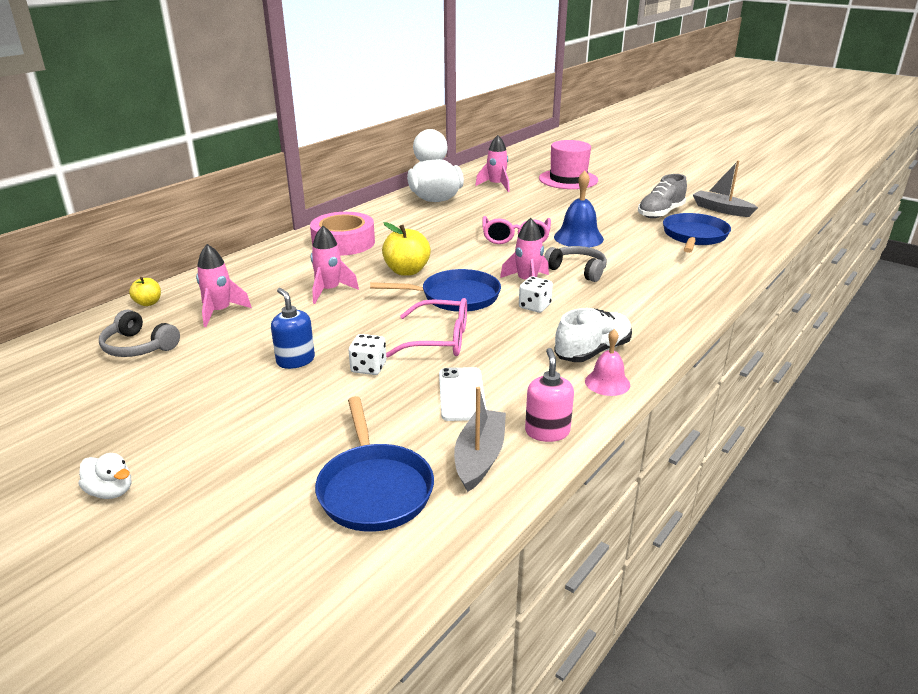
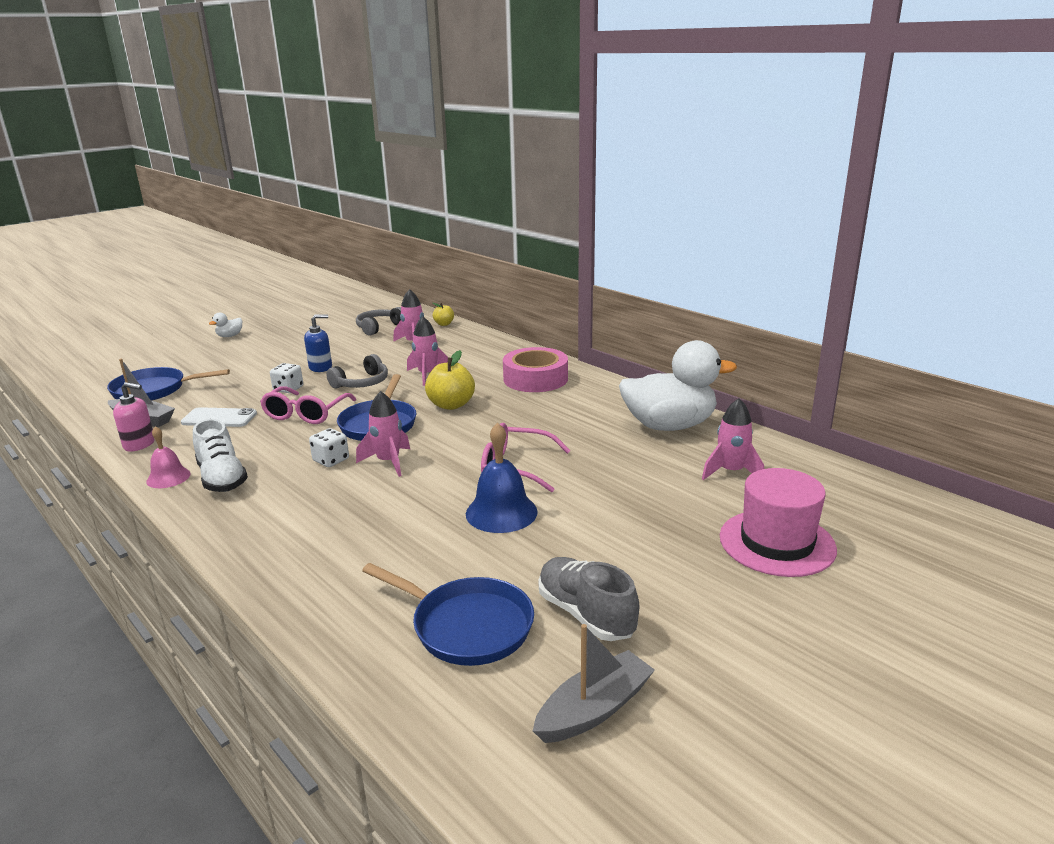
camera: 100 degrees right, 5 degrees down
grey headphones [544,246,607,282] -> grey headphones moved to [326,354,388,388]

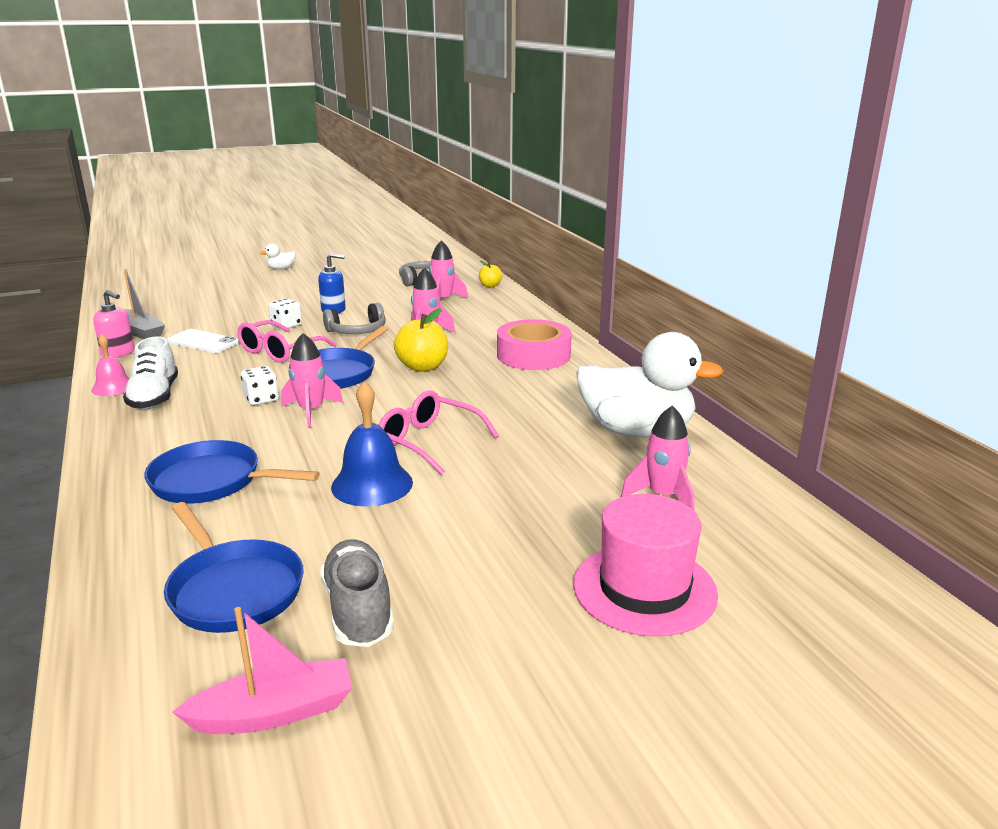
camera: 20 degrees right, 0 degrees up
blue pan [107,367,230,401] -> blue pan moved to [144,440,320,504]
grey boat [533,624,655,743] -> pink boat [172,607,352,734]

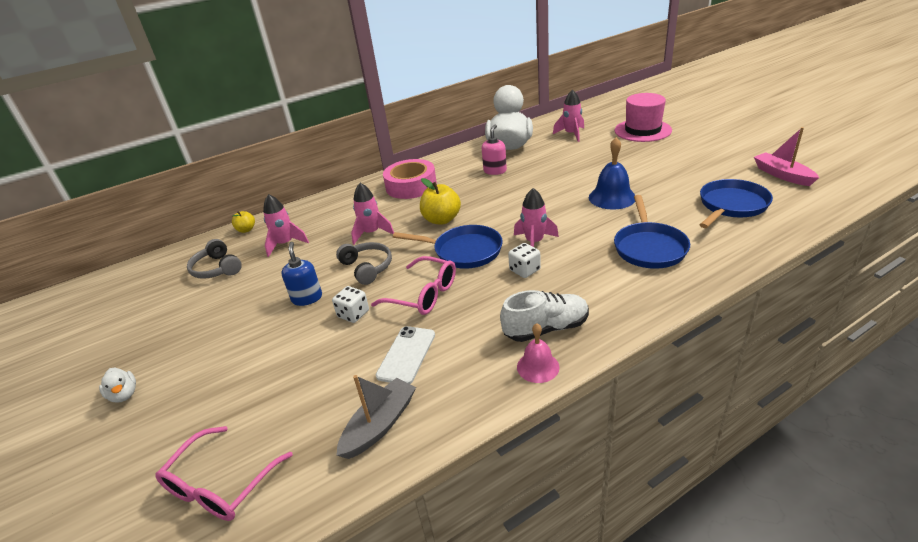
camera: 95 degrees left, 10 degrees up
pink soap dispenser [93,290,135,358] -> pink soap dispenser moved to [482,125,507,175]
grey shoe [320,539,394,647] -> none
pink glasses [379,390,499,475] -> pink glasses moved to [155,426,293,521]

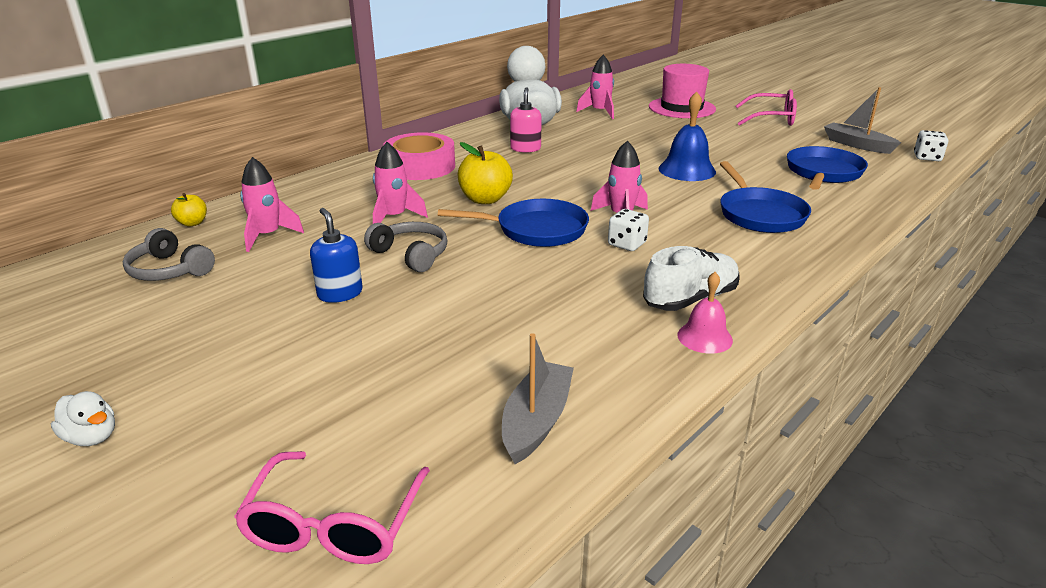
camera: 20 degrees left, 5 degrees down
white dice [332,286,369,323] -> white dice moved to [914,130,949,161]
pink glasses [371,256,456,315] -> pink glasses moved to [736,89,797,126]
white phone [376,326,435,384] -> none
pink boat [754,127,819,186] -> grey boat [824,87,901,154]

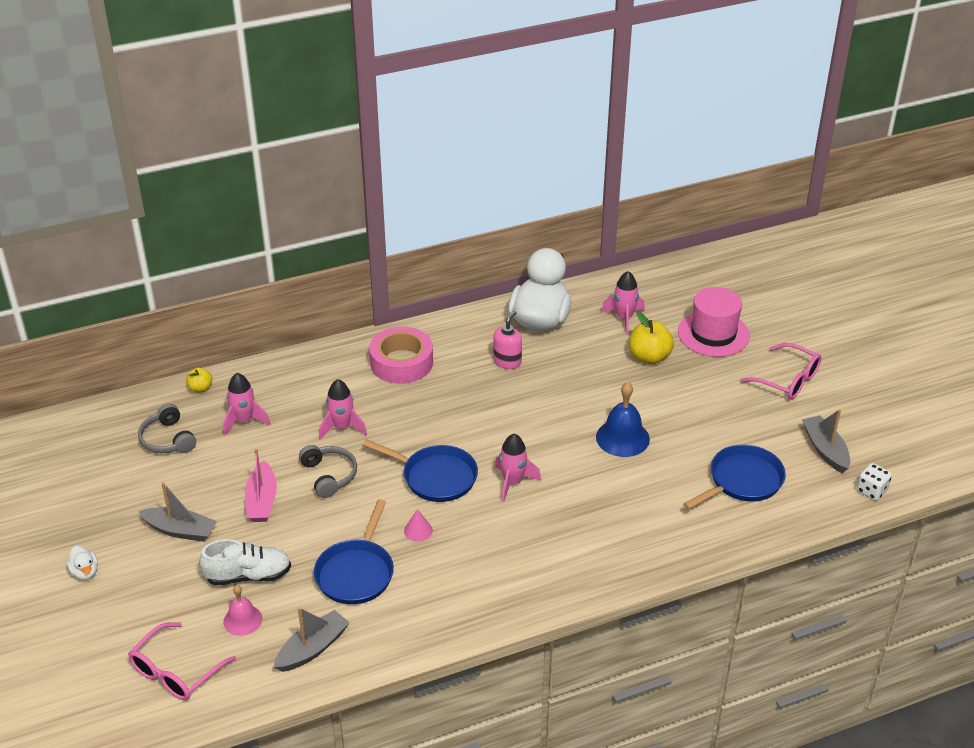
camera: 25 degrees right, 10 degrees up
blue soap dispenser [310,208,363,303] -> pink boat [245,448,277,522]
yellow apple [458,142,513,204] -> yellow apple moved to [629,312,674,364]
white dice [608,209,649,251] -> none
white shoe [643,246,740,311] -> white shoe moved to [199,539,291,586]
pink bell [677,272,733,354] -> pink bell moved to [223,585,262,636]
blue pan [720,161,811,233] -> blue pan moved to [314,499,394,604]
none -> grey boat [138,482,217,542]
none -> pink cone [404,509,433,542]

